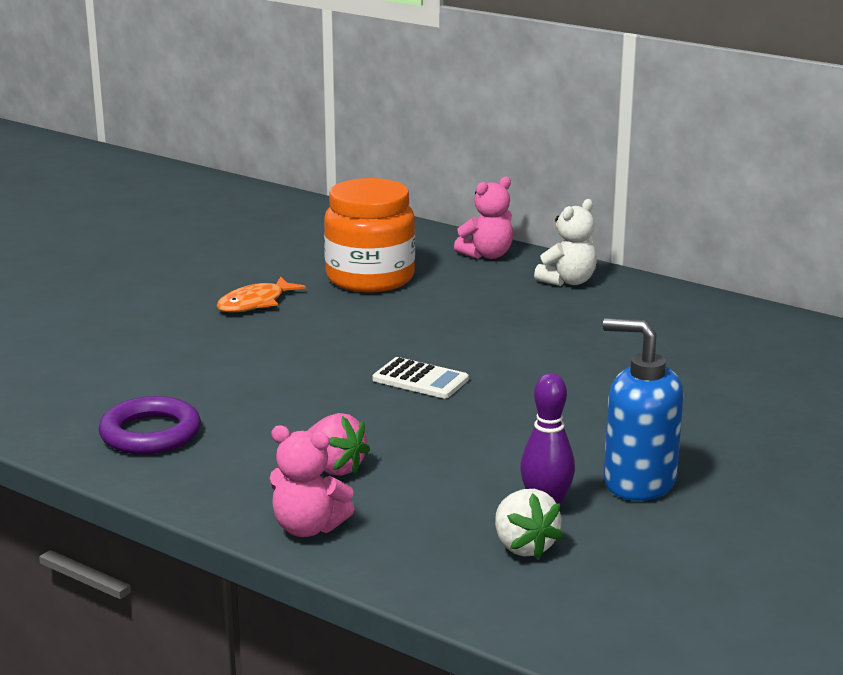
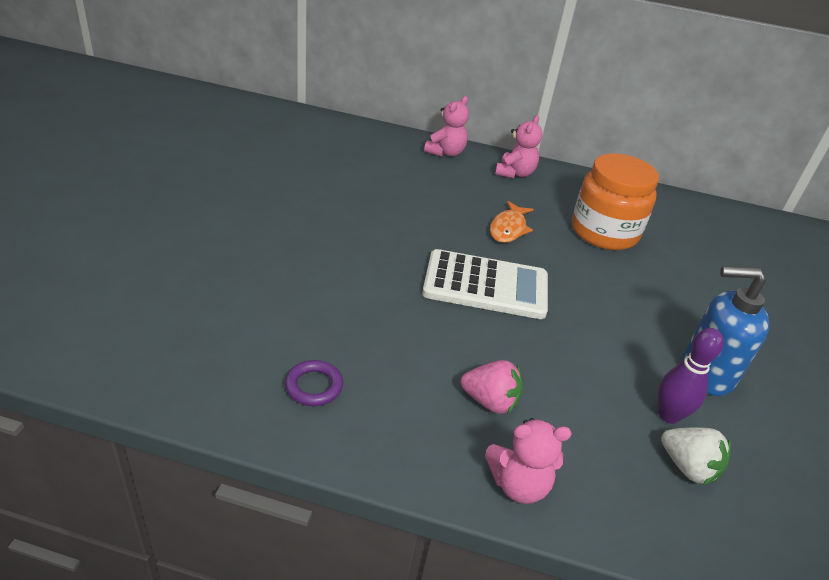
camera: 25 degrees left, 15 degrees up
purple ring [98,396,201,455] -> purple ring [285,360,343,406], size x0.64
orange fish [217,276,306,312] -> orange fish moved to [490,201,534,243]
orange jar [324,178,415,292] -> orange jar moved to [572,153,659,250]
white calculator [372,357,469,399] -> white calculator [422,249,548,319], size x1.82
white teddy bear [534,199,597,286] -> pink teddy bear [495,115,543,178]

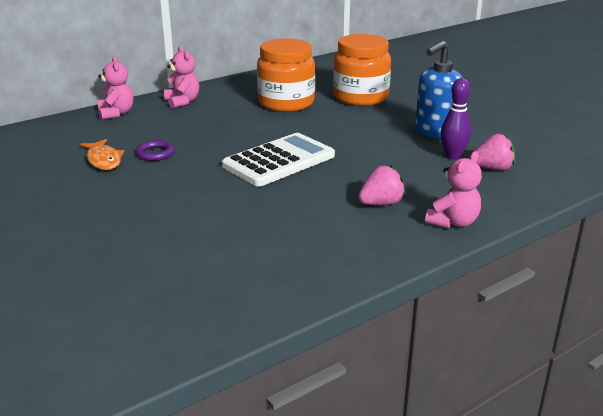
camera: 45 degrees left, 10 degrees down
purple ring [285,360,343,406] -> purple ring moved to [136,140,175,161]
orange fish [490,201,534,243] -> orange fish moved to [80,139,124,170]
white strawberry [661,427,731,485] -> pink strawberry [473,134,515,170]
none -> orange jar [333,34,391,106]

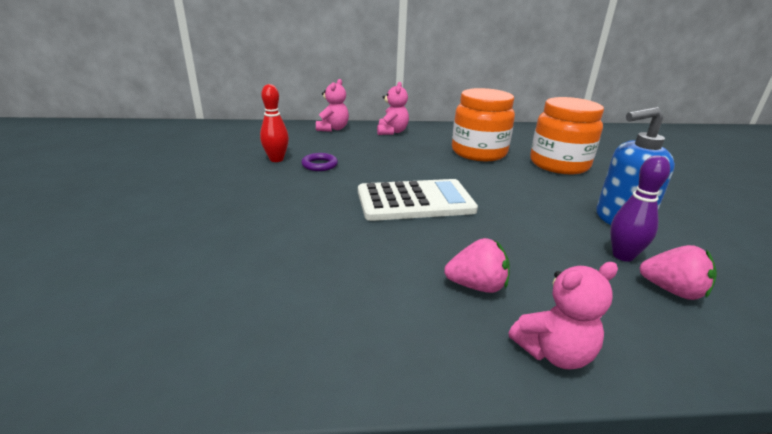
camera: 30 degrees right, 0 degrees up
orange fish [80,139,124,170] -> red bowling pin [260,84,289,162]

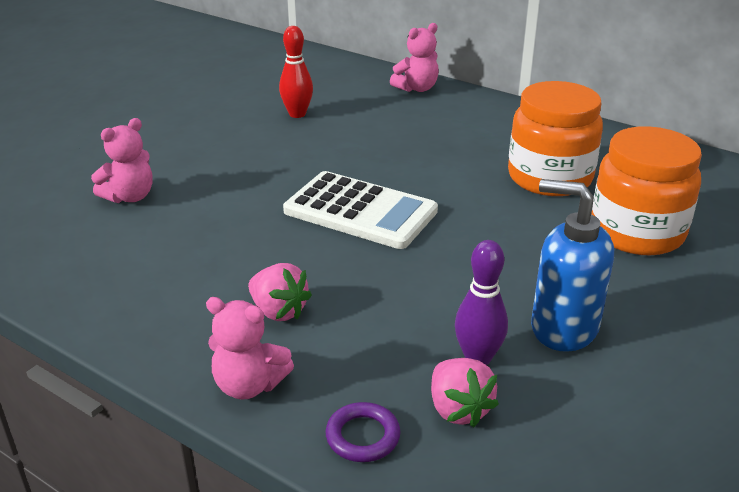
camera: 40 degrees right, 5 degrees up
purple ring [301,153,338,171] -> purple ring moved to [326,402,401,462]
pink teddy bear [377,82,409,135] -> pink teddy bear moved to [91,118,153,203]

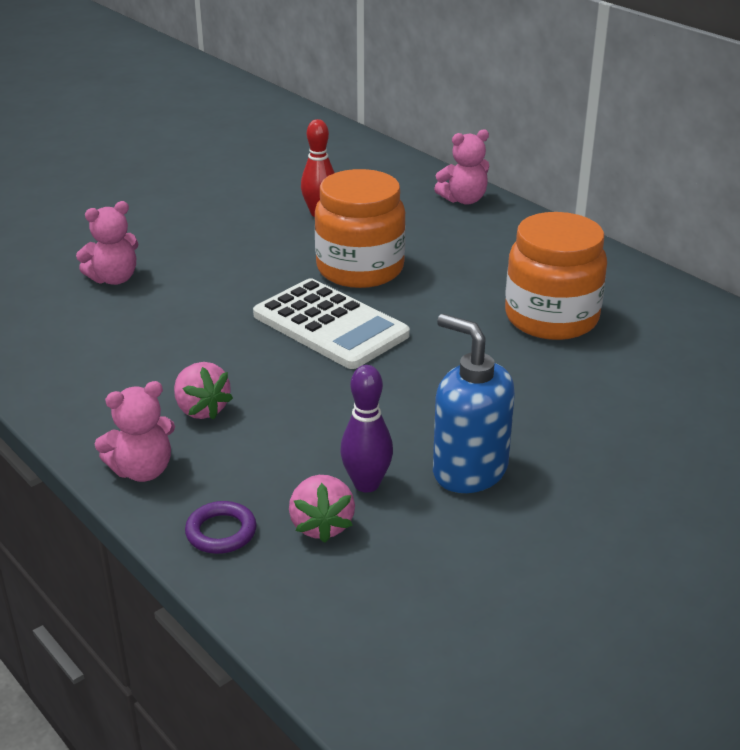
camera: 15 degrees right, 0 degrees up
pink teddy bear [206,297,294,400] -> pink teddy bear turned 60 degrees counterclockwise [95,381,175,482]
orange jar [591,126,702,255] -> orange jar moved to [314,169,406,288]

